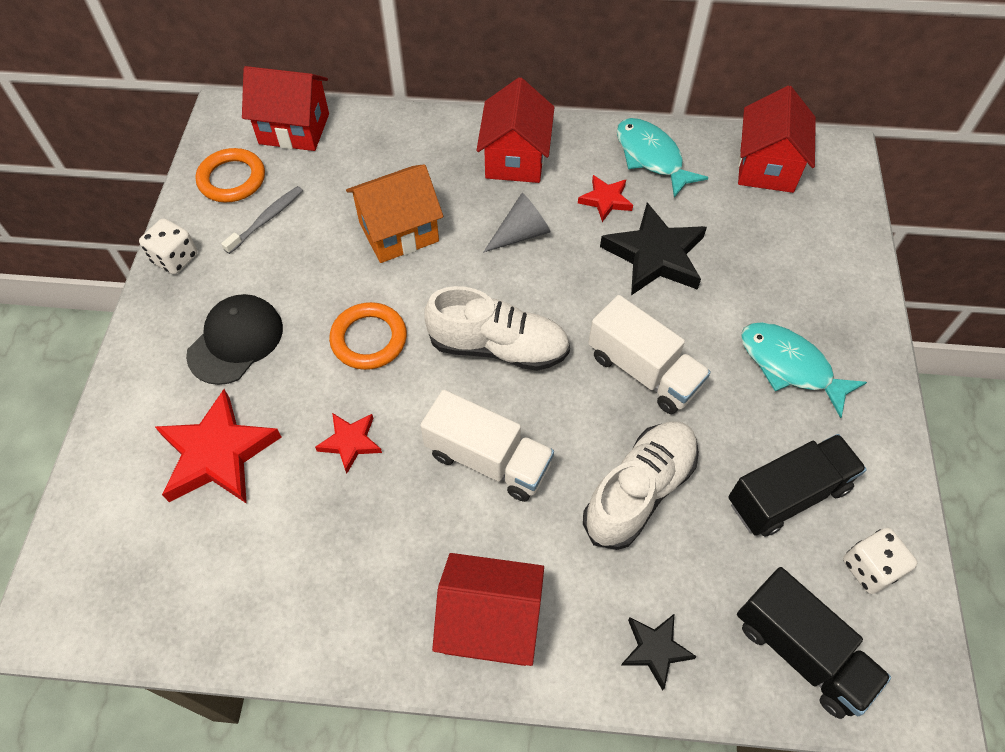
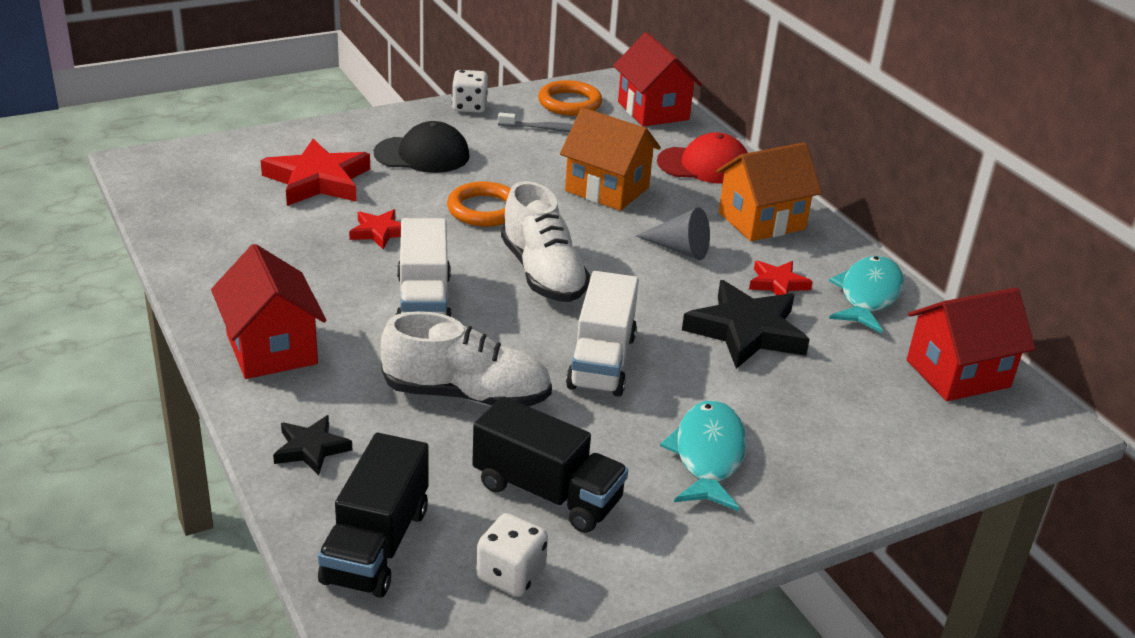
camera: 55 degrees right, 25 degrees down
red house [476,77,555,183] -> orange house [716,142,822,241]
none -> red cap [657,132,748,184]

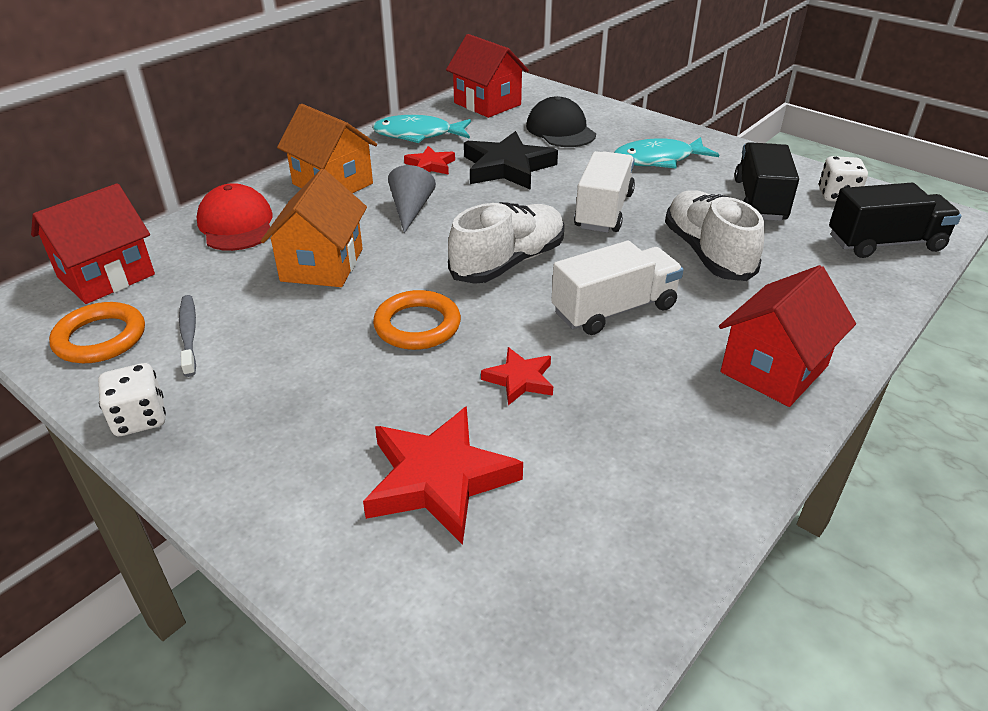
camera: 110 degrees left, 5 degrees up
black star [273,415,352,475] -> none
black cap [374,121,470,173] -> black cap moved to [526,96,596,147]
white truck [566,271,639,397] -> white truck turned 60 degrees counterclockwise [574,151,635,233]

